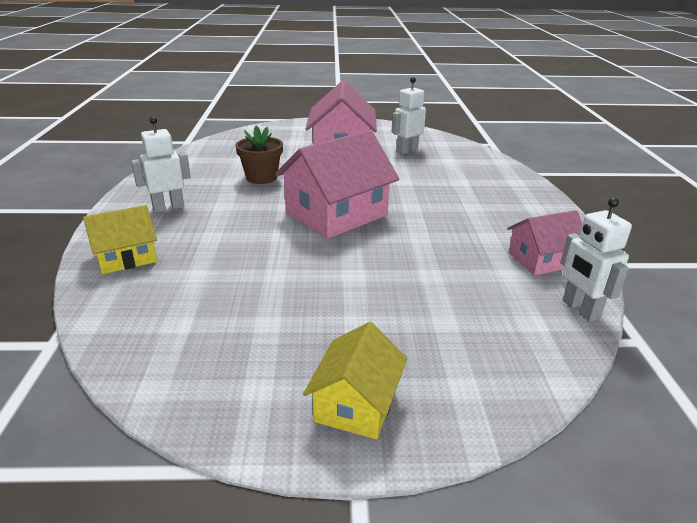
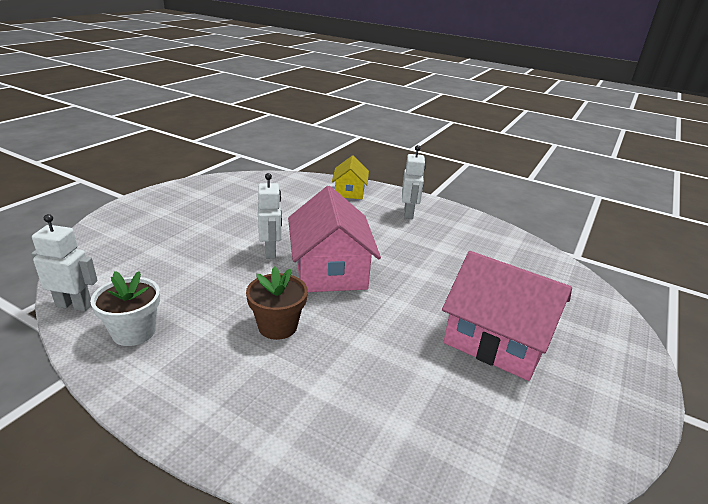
camera: 120 degrees right, 0 degrees up
brown flower pot [235,125,283,184] -> brown flower pot moved to [246,266,308,340]
yellow house [303,322,407,439] -> none
white robot [392,77,426,155] -> white robot moved to [258,173,282,259]
pink house [507,210,582,275] -> white flower pot [90,271,160,346]

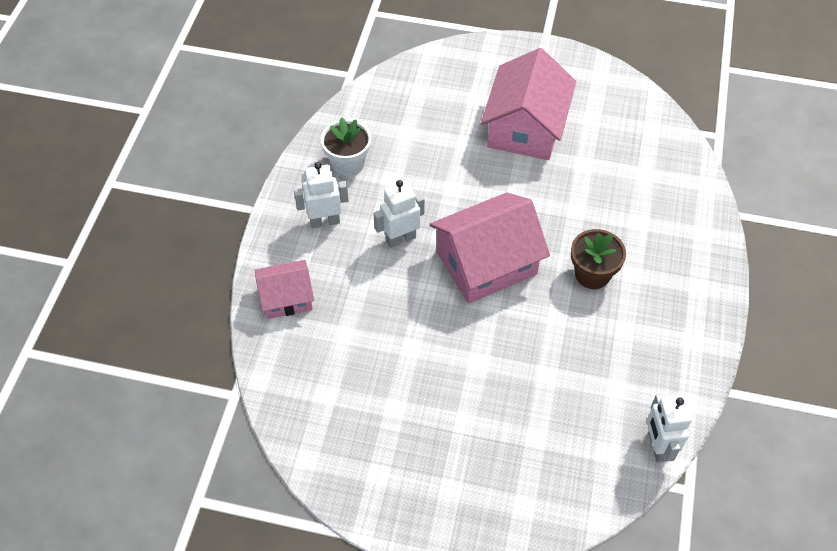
camera: 105 degrees left, 25 degrees up
white flower pot [90,271,160,346] -> white flower pot moved to [321,117,371,176]
white robot [258,173,282,259] -> white robot moved to [373,180,425,248]
yellow house [332,155,369,199] -> pink house [255,260,314,319]

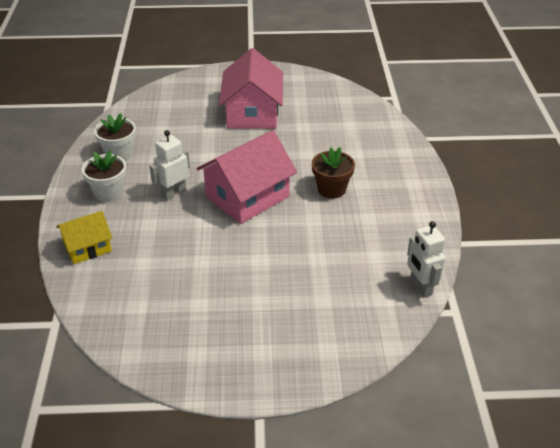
camera: 15 degrees left, 15 degrees down
pink house [255,260,314,319] -> yellow house [56,211,112,264]
white robot [294,162,349,228] -> white flower pot [82,151,126,202]

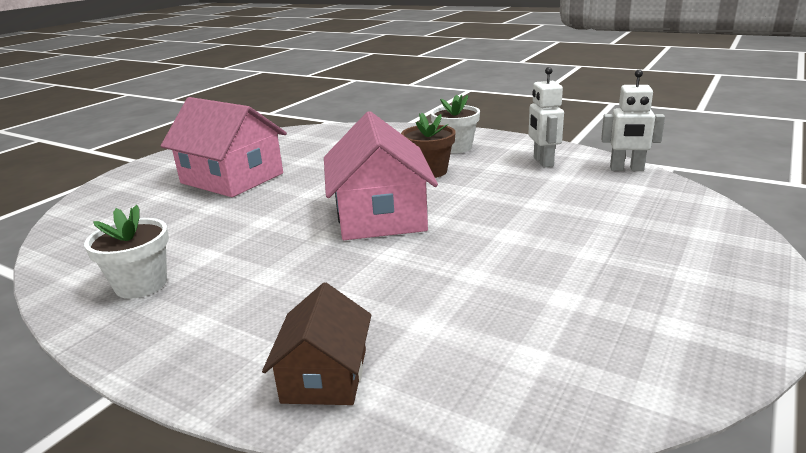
camera: 55 degrees left, 15 degrees down
yellow house [56,211,112,264] -> brown house [262,283,371,405]
white flower pot [82,151,126,202] -> white flower pot moved to [431,94,480,153]
white robot [149,130,190,200] -> white robot moved to [528,67,564,167]

